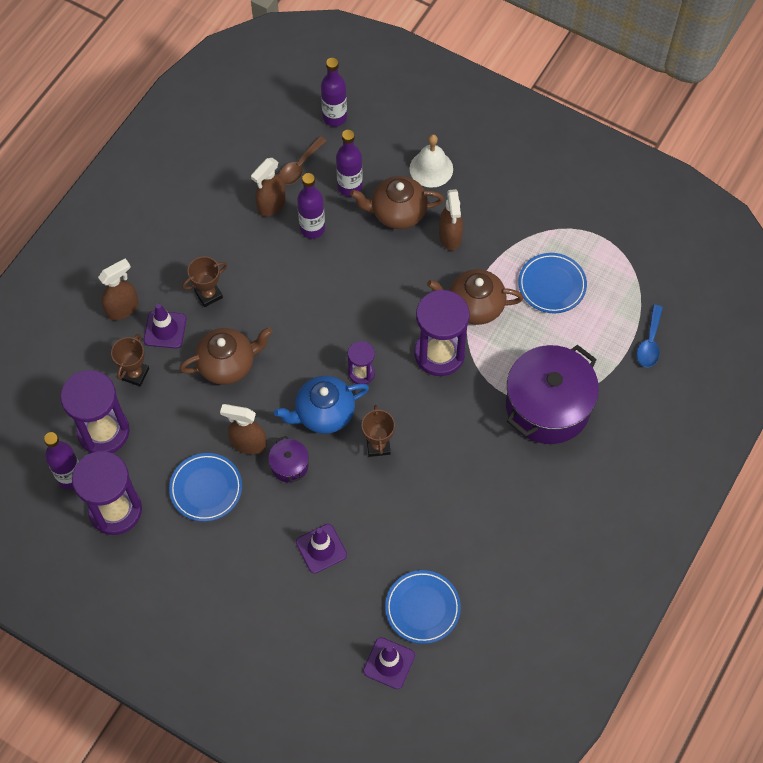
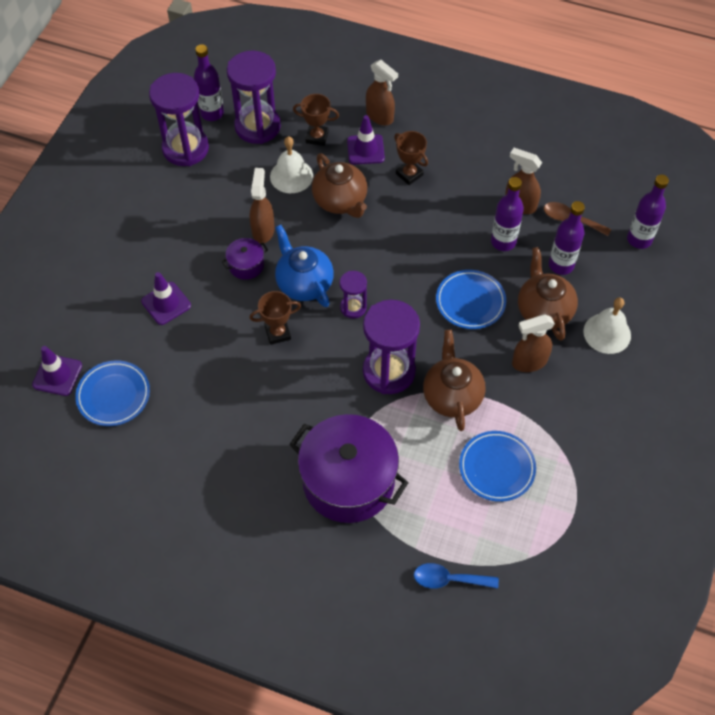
camera: 80 degrees right, 5 degrees down
blue plate [169,453,242,522] -> blue plate moved to [436,270,506,329]
none -> white bell [270,136,313,193]

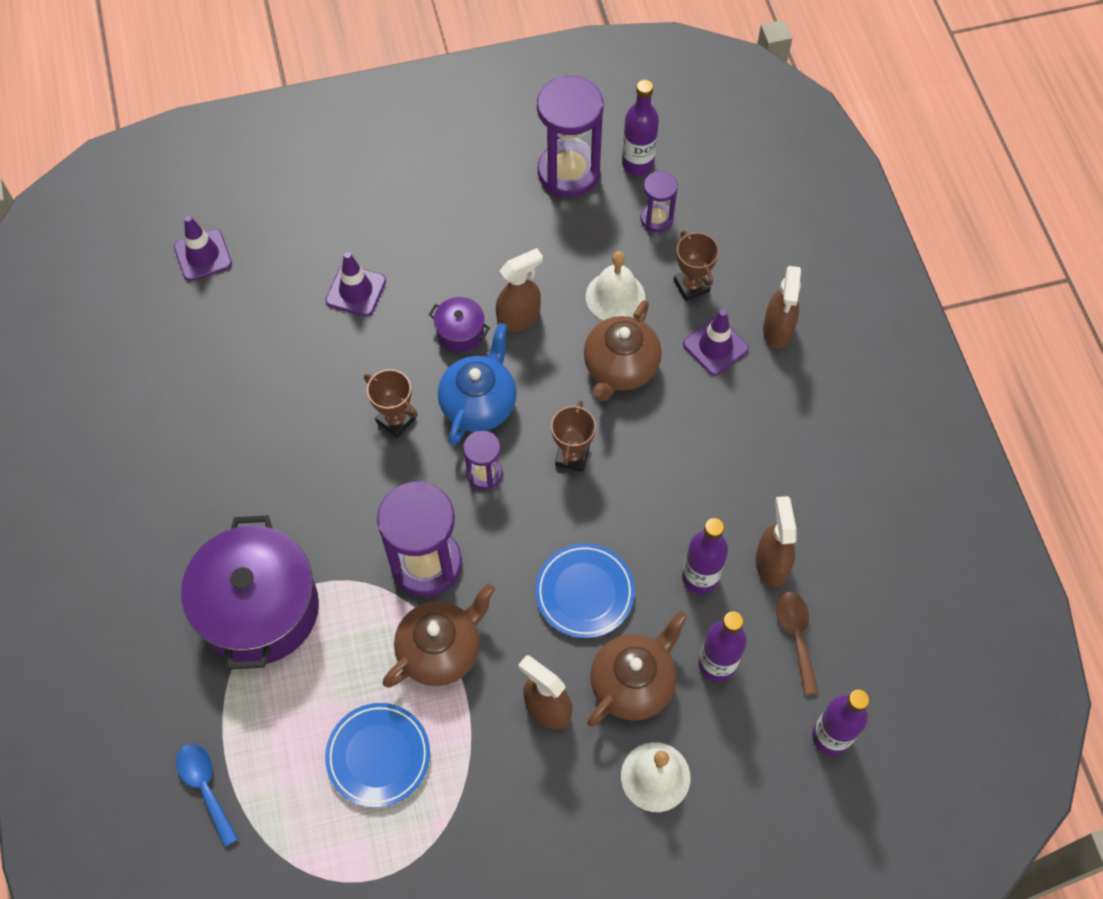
camera: 55 degrees right, 5 degrees up
blue plate [75,360,150,426] -> none
purple hourglass [227,51,281,144] -> purple hourglass [641,171,678,232], size x0.52
brown trophy [394,131,428,185] -> brown trophy moved to [551,401,596,472]

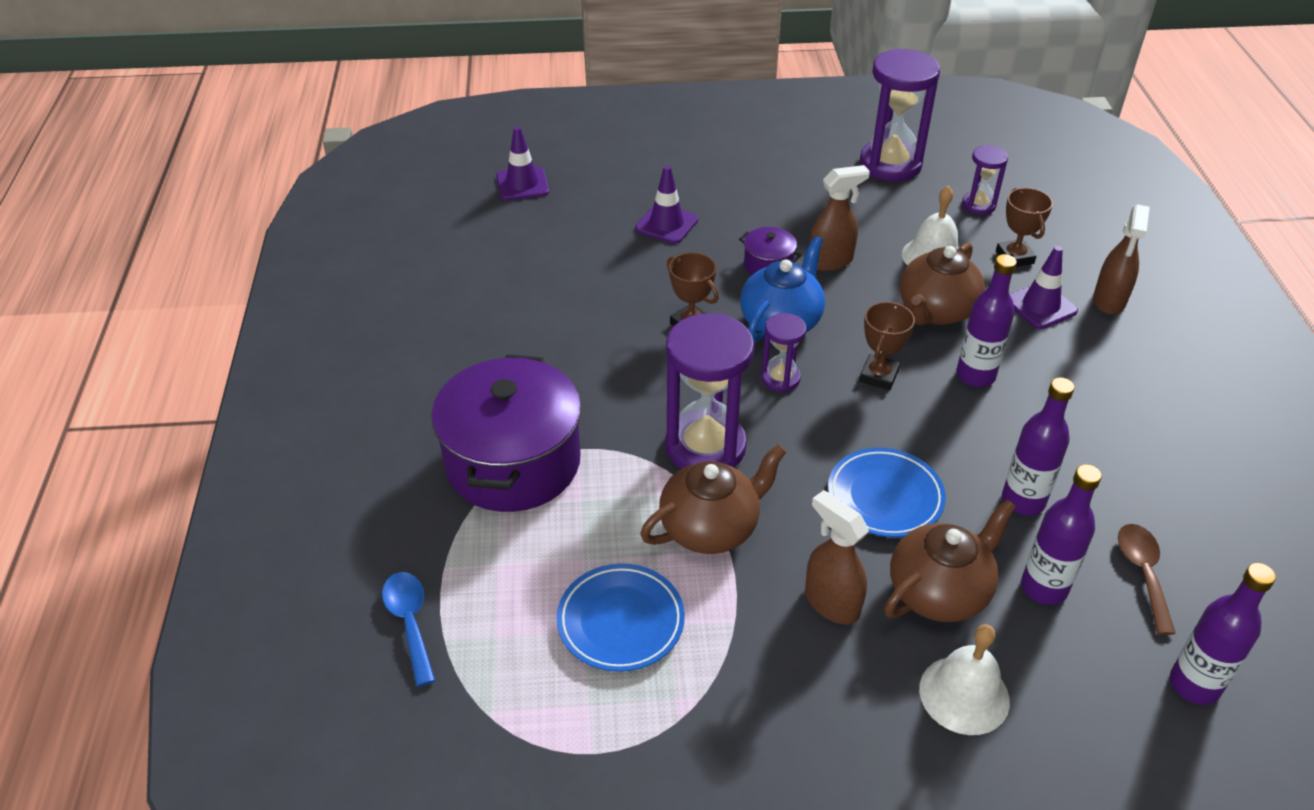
camera: 10 degrees right, 20 degrees down
purple bottle [622,80,659,176] -> purple bottle moved to [956,254,1017,387]
brown spray bottle [756,496,797,587] -> none

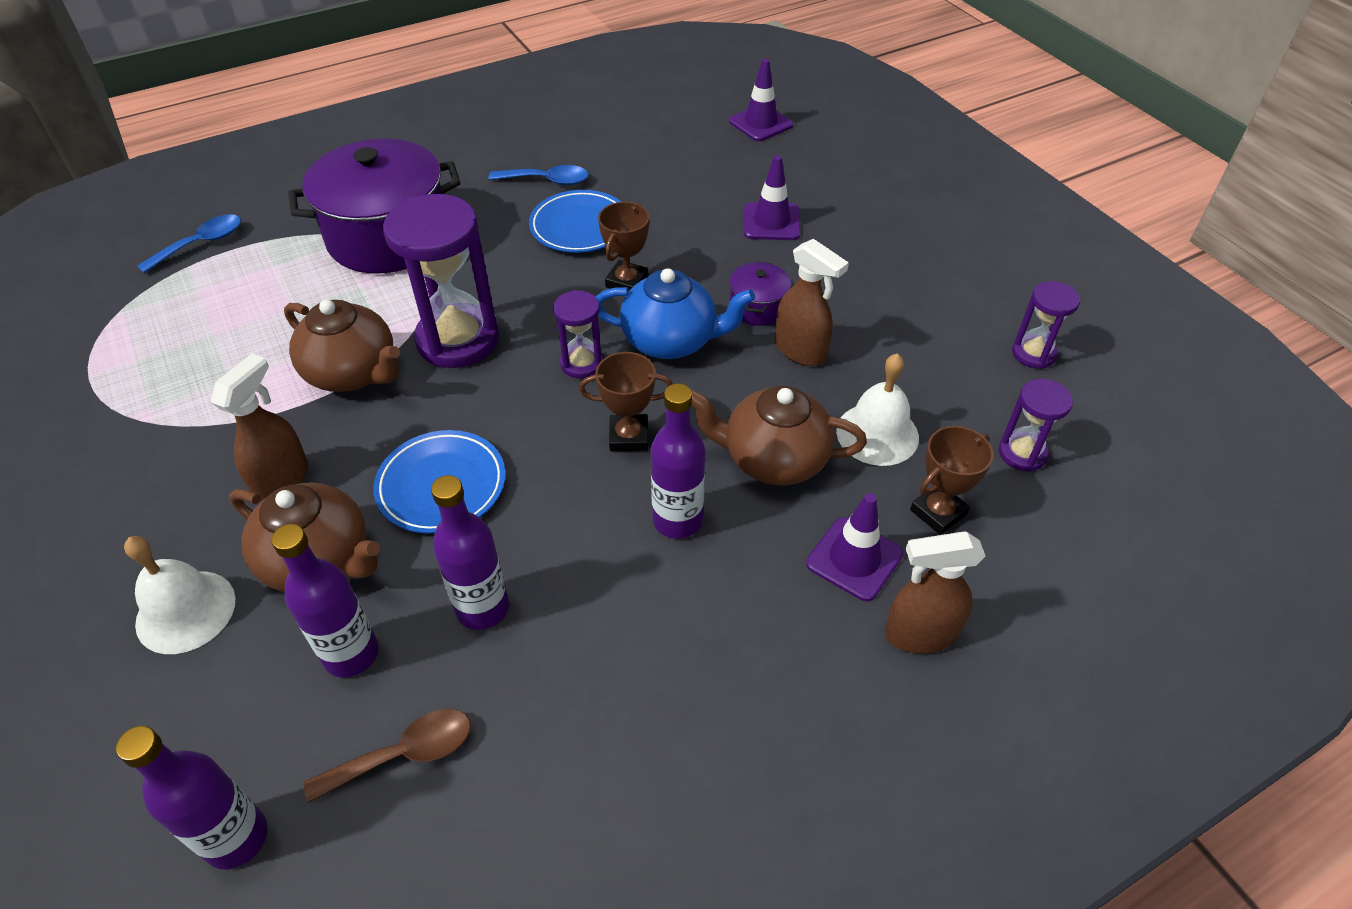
camera: 65 degrees right, 5 degrees up
blue plate [557,564,685,672] -> blue plate moved to [529,190,621,253]
purple hourglass [860,48,940,181] -> purple hourglass [1012,281,1080,369], size x0.52
none -> blue spoon [488,165,589,185]

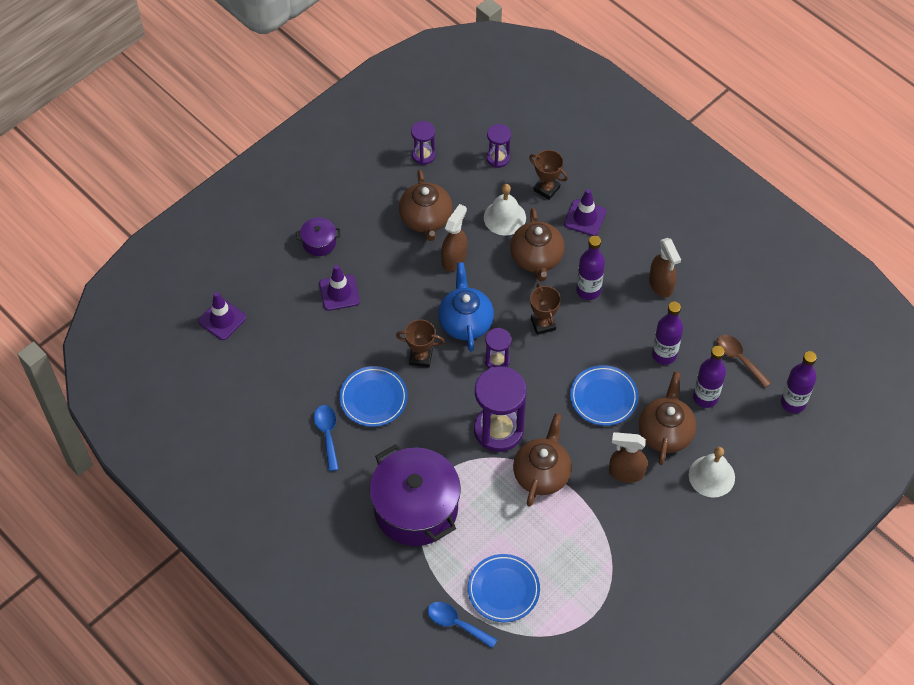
camera: 105 degrees left, 10 degrees up
purple pot [729,261,791,326] -> purple pot moved to [296,217,341,256]
brown spray bottle [885,531,985,654] -> brown spray bottle moved to [649,238,681,298]
none -> brown teapot [399,170,452,241]
none -> blue plate [468,554,540,622]

